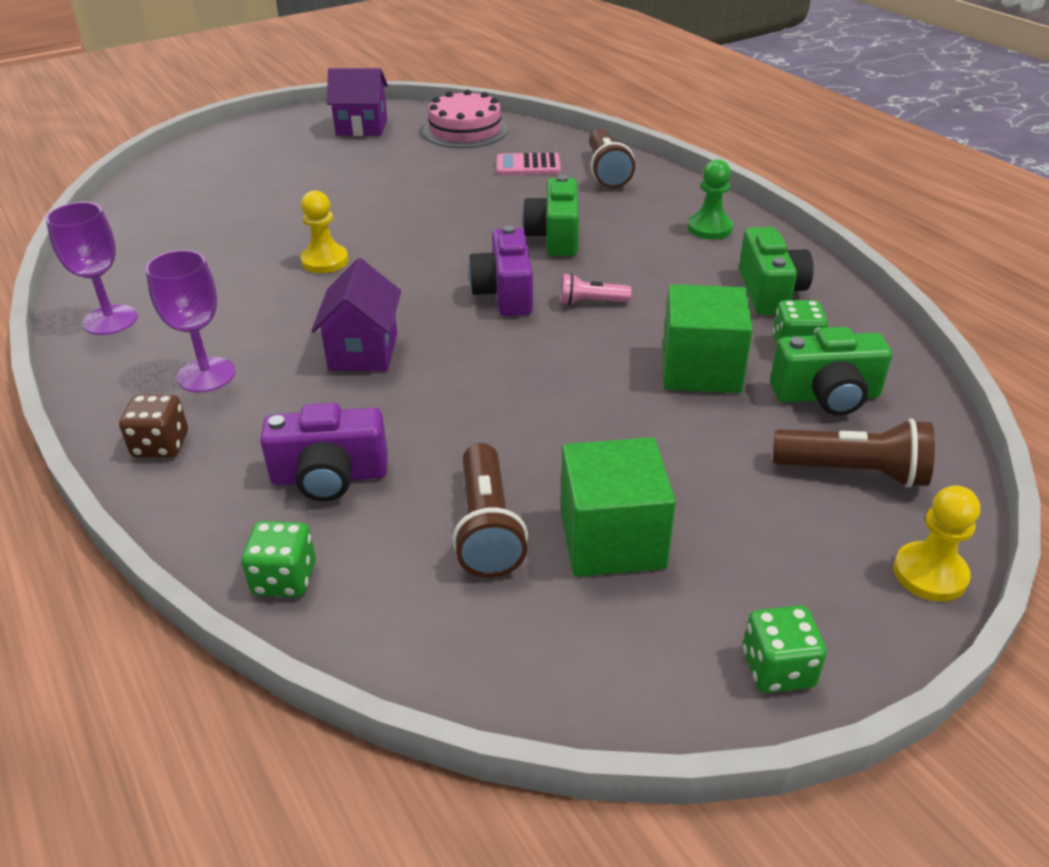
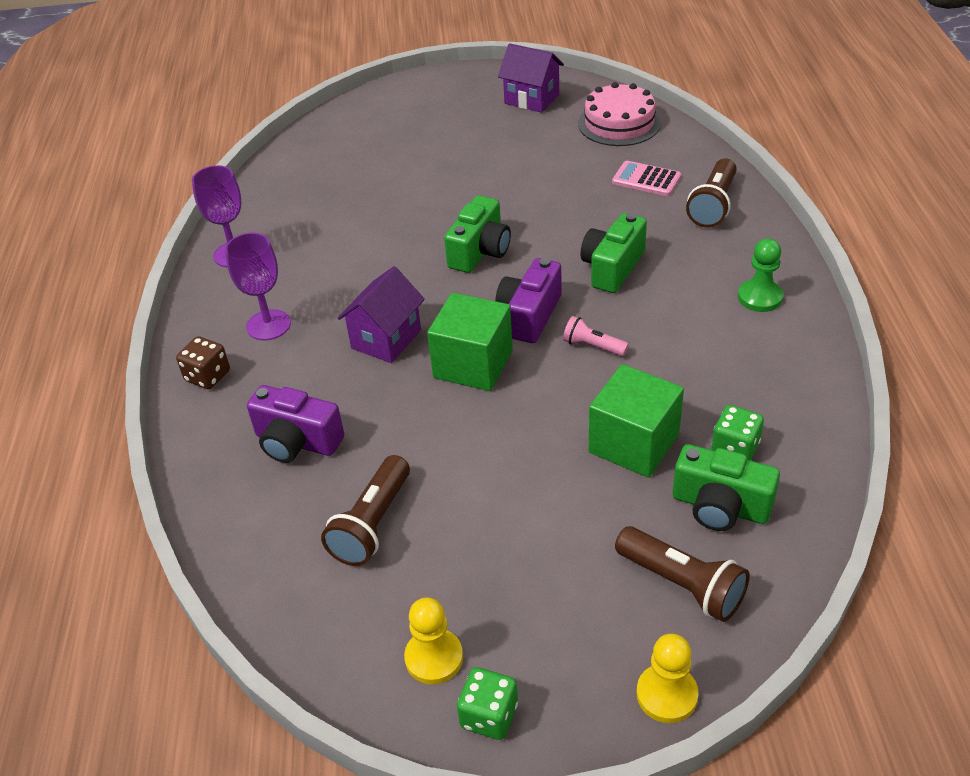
camera: 30 degrees right, 5 degrees up
green dice [241,521,316,597] -> none
yellow pawn [300,190,348,273] -> yellow pawn moved to [404,597,463,685]
green cube [561,437,676,577] -> green cube moved to [427,293,513,391]
green camera [739,227,813,315] -> green camera moved to [444,195,511,273]

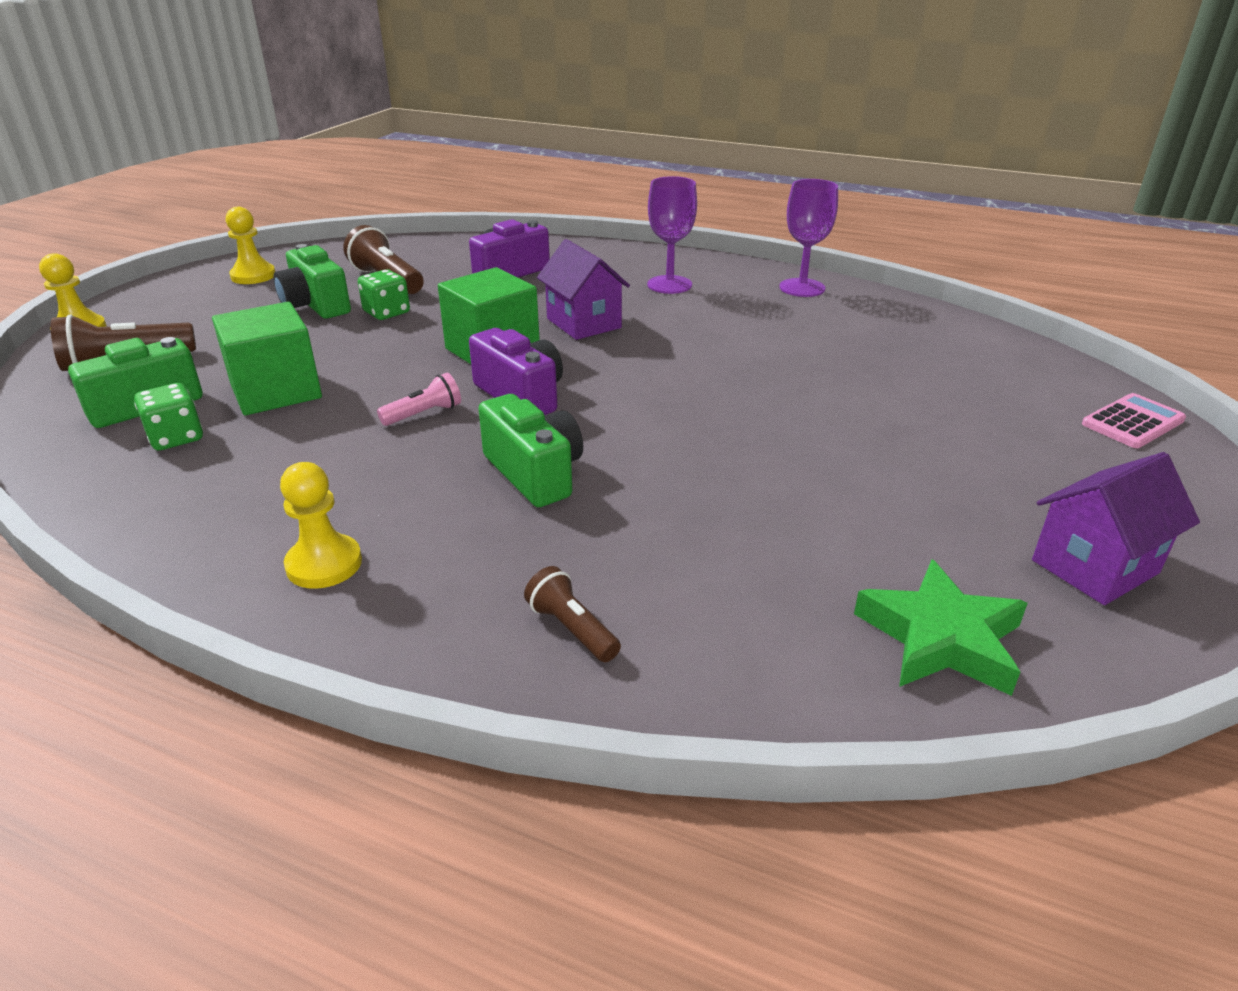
camera: 115 degrees right, 10 degrees down
brown dice [176,336,230,389] -> none
green camera [444,195,511,273] -> green camera moved to [274,244,351,319]
green dice [457,667,518,740] -> green dice moved to [358,269,410,320]
pink cake [578,82,661,146] -> green star [854,560,1028,696]
pink calculator [612,161,681,196] -> pink calculator moved to [1082,393,1186,448]
brown flashlight [686,158,737,228] -> brown flashlight [524,566,621,662], size x0.59
green pawn [738,238,783,312] -> yellow pawn [280,462,362,589]

